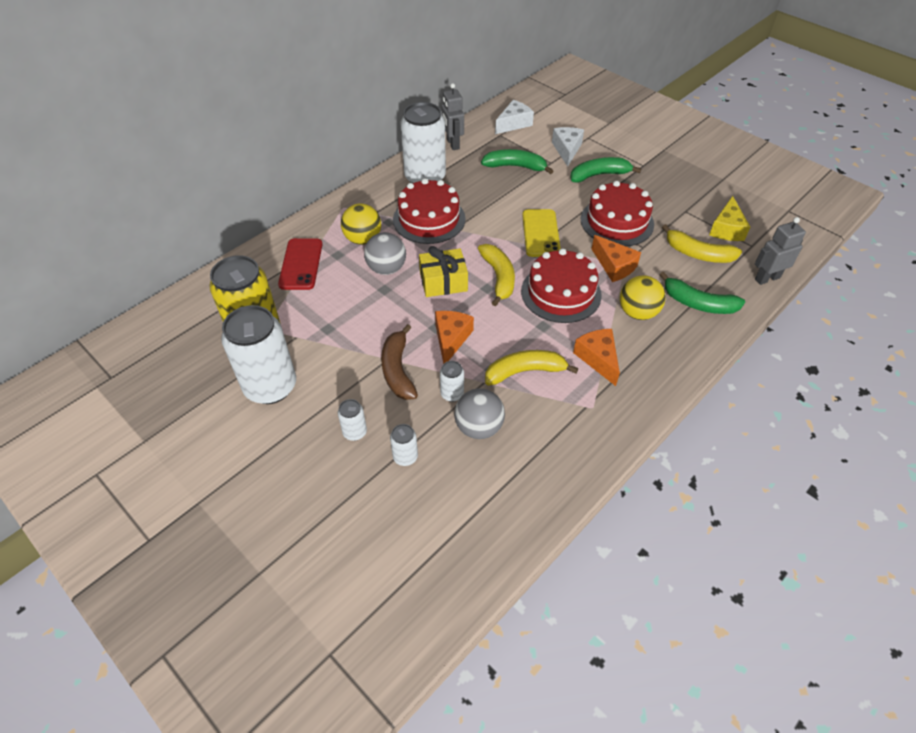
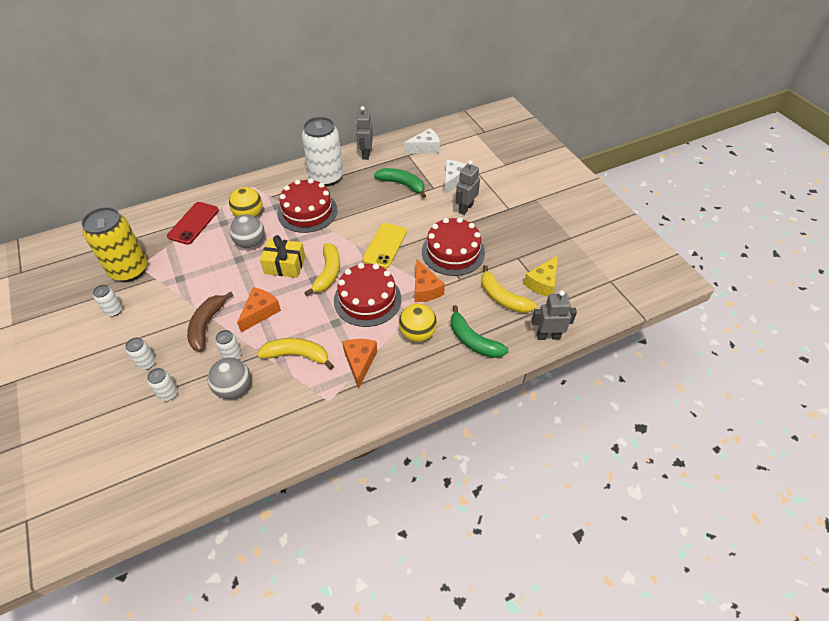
camera: 20 degrees right, 0 degrees up
white can [221,305,296,404] -> white can [93,285,122,317], size x0.43
green banana [570,157,641,183] -> grey robot [456,160,480,215]

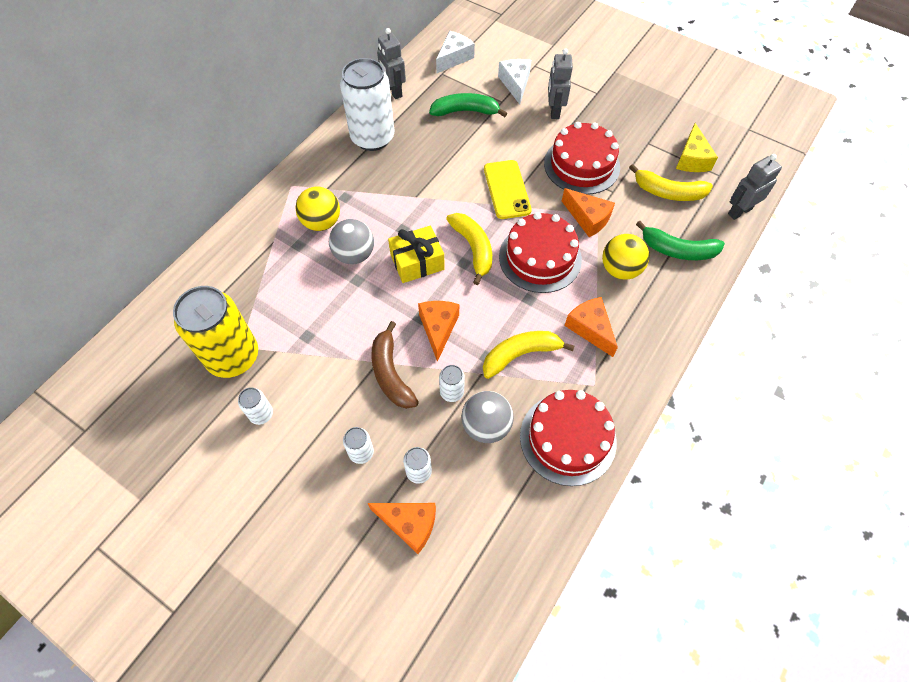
camera: 30 degrees left, 10 degrees up
red phone [167,202,219,245] -> none
red cake [277,178,337,233] -> red cake moved to [520,390,617,486]
none -> orange cheese [368,503,436,554]

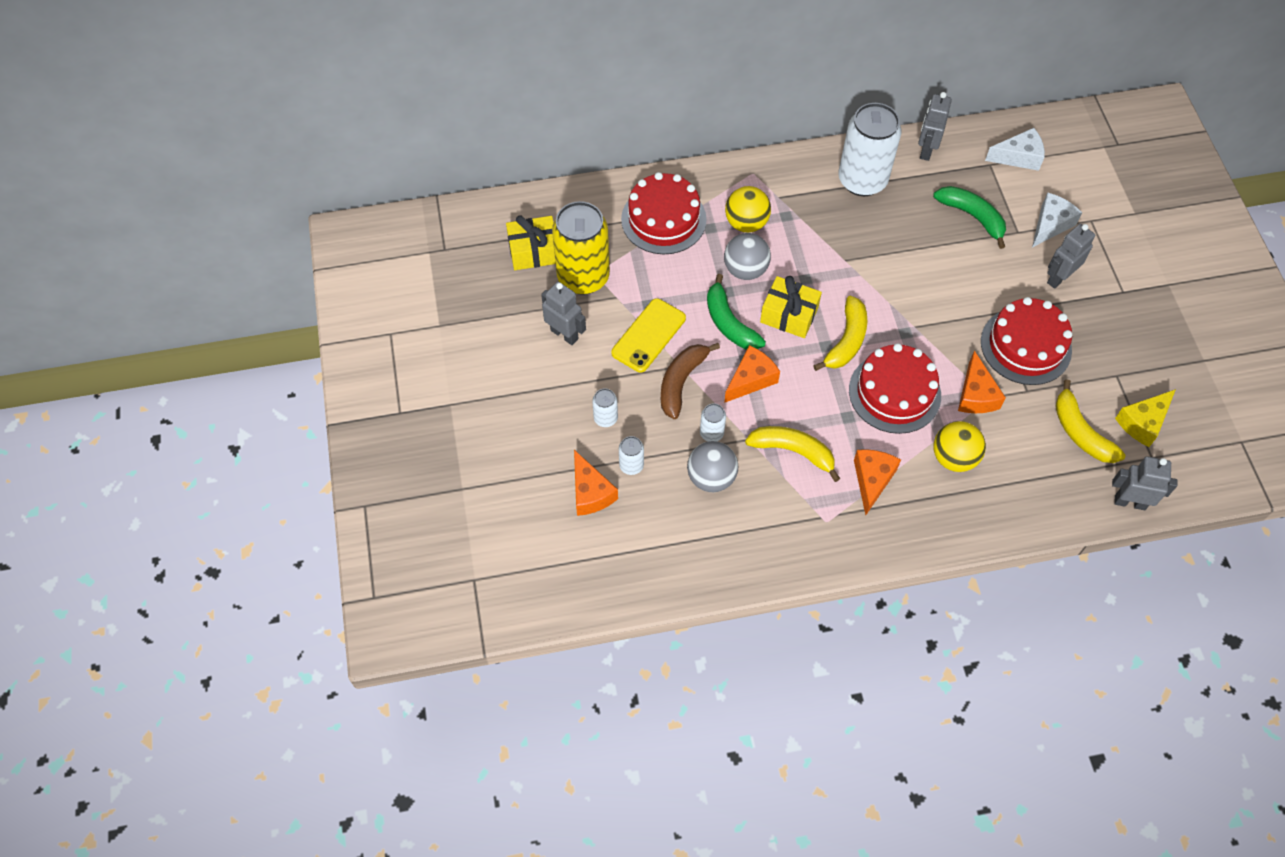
camera: 45 degrees right, 0 degrees up
white can [238,387,273,425] -> grey robot [541,282,586,345]
yellow phone [484,160,532,219] -> yellow phone moved to [611,298,686,372]
red cake [520,390,617,486] -> red cake moved to [621,172,707,254]
green banana [636,221,725,260] -> green banana moved to [707,274,766,349]
none -> yellow gift [506,215,556,270]

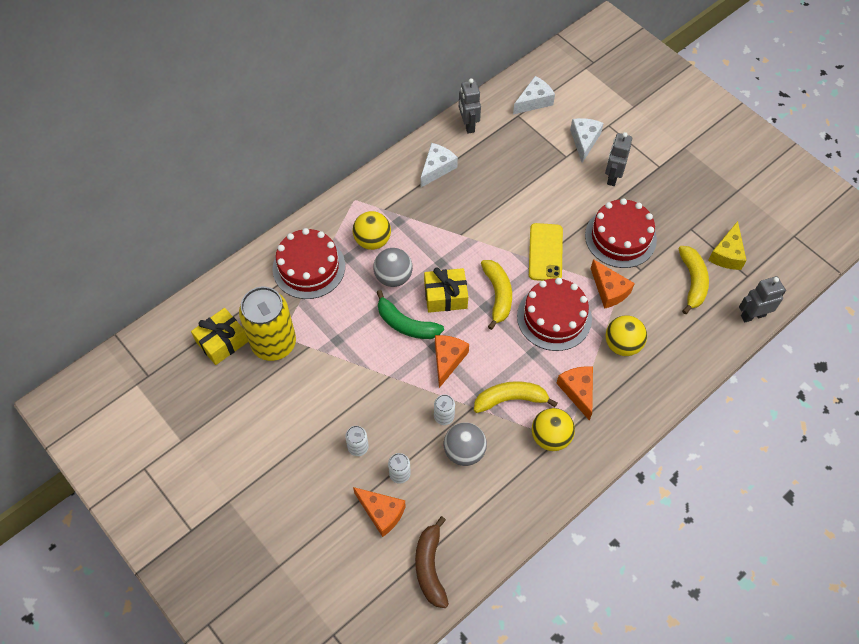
camera: 30 degrees left, 0 degrees up
grey robot [541,282,586,345] -> none
yellow phone [611,298,686,372] -> yellow phone moved to [529,223,563,281]
brown banana [661,343,720,419] -> brown banana moved to [415,516,449,608]
white can [838,103,901,196] -> white cheese [421,143,458,187]
green banana [933,186,1006,249] -> none
yellow banana [1055,379,1126,463] -> yellow banana turned 120 degrees counterclockwise [678,246,709,314]
none -> yellow ball [532,408,575,451]

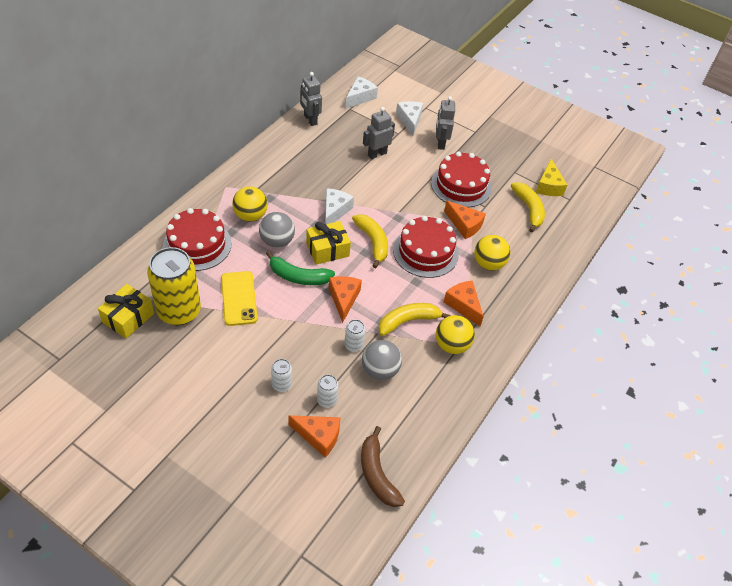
camera: 20 degrees left, 10 degrees down
white cheese [421,143,458,187] -> white cheese moved to [325,188,354,224]
yellow phone [529,223,563,281] -> yellow phone moved to [221,271,258,326]
grey robot [739,276,786,322] -> grey robot moved to [363,107,395,159]

